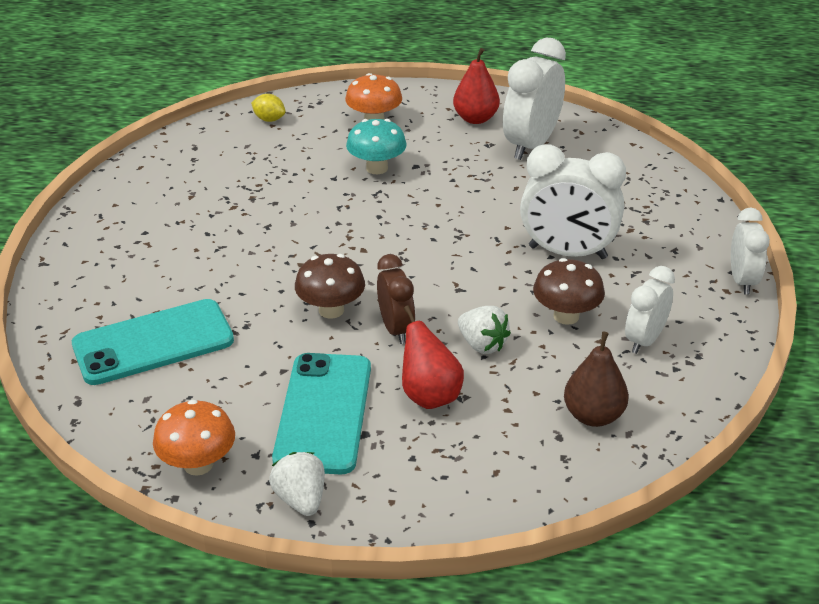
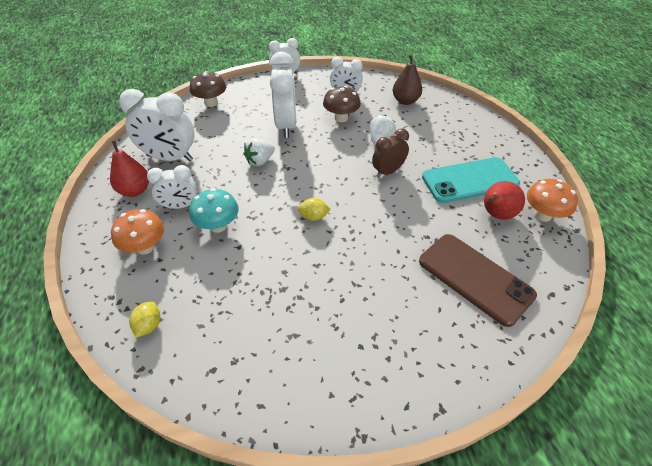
camera: 110 degrees left, 10 degrees up
turquoise phone [72,299,234,385] -> brown phone [419,234,537,327]
white strawberry [269,452,325,516] -> white strawberry moved to [244,138,275,166]
brown mushroom [295,254,365,319] -> brown mushroom moved to [190,71,226,107]
red pear [402,306,464,409] -> red pear moved to [484,181,525,220]
none -> white clock [147,165,197,209]
none -> yellow lemon [298,198,331,221]

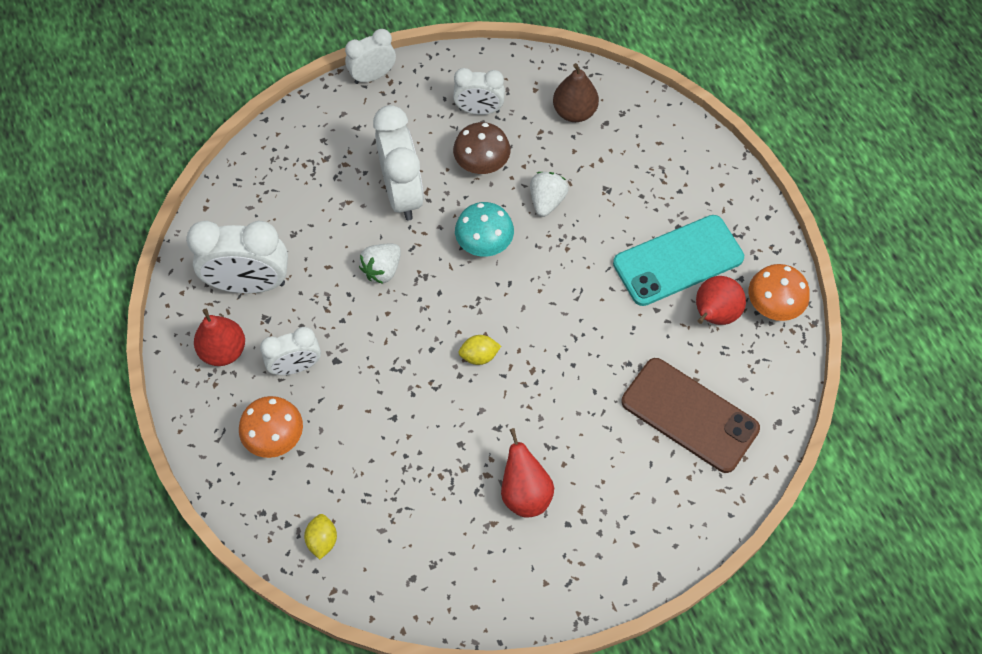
camera: 10 degrees left, 15 degrees up
turquoise mushroom [189,188,239,233] -> turquoise mushroom moved to [455,202,514,257]
brown mushroom [190,71,226,107] -> none
brown clock [372,128,409,178] -> none
none -> red pear [501,428,554,518]

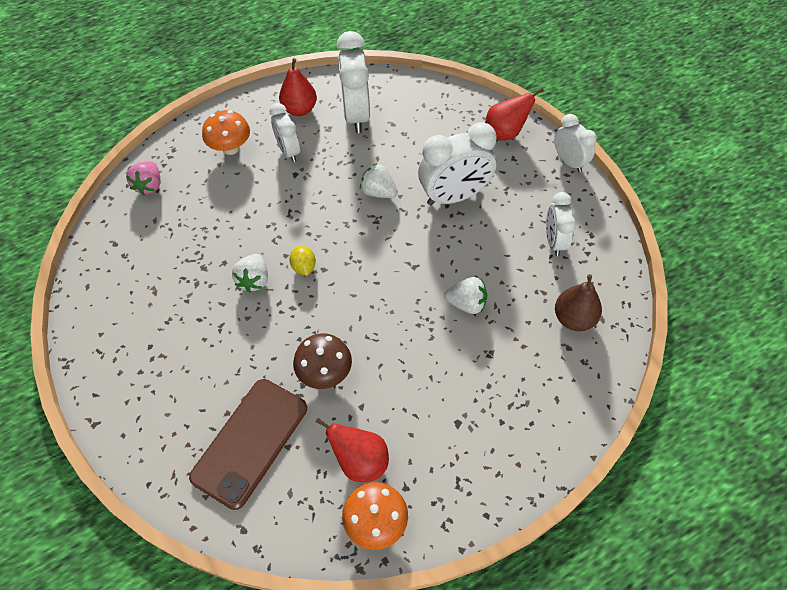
camera: 85 degrees right, 5 degrees down
yellow lemon [304,514,337,560] -> pink strawberry [126,161,161,196]
brown mushroom [453,122,510,174] -> brown mushroom moved to [293,333,352,389]
turquoise mushroom [455,202,514,257] -> none
red pear [501,428,554,518] -> red pear moved to [485,88,544,141]
turquoise phone [613,215,744,306] -> none
none -> white strawberry [232,254,268,292]

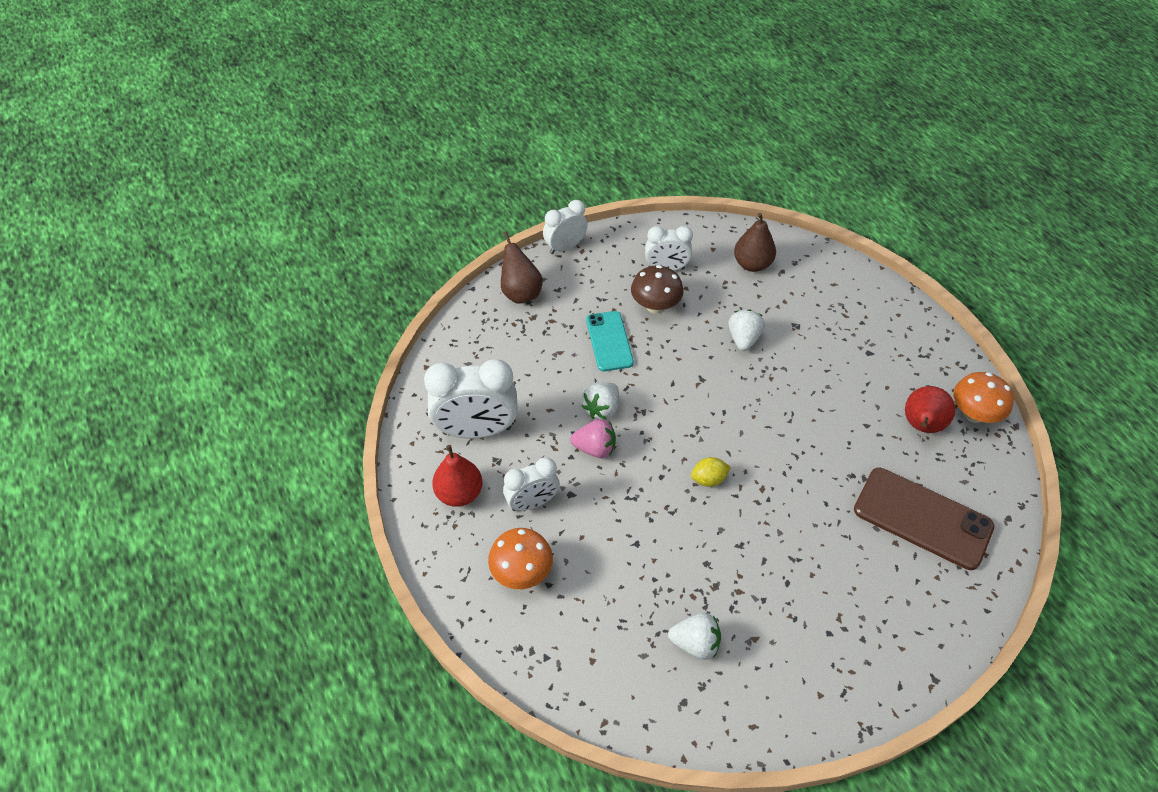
camera: 90 degrees left, 5 degrees down
pink strawberry [126,161,161,196] -> pink strawberry moved to [570,419,616,458]
white strawberry [232,254,268,292] -> white strawberry moved to [668,613,721,660]
brown mushroom [293,333,352,389] -> brown mushroom moved to [631,265,684,314]
white clock [418,122,496,206] -> turquoise phone [586,311,634,371]
red pear [485,88,544,141] -> brown pear [501,232,543,304]

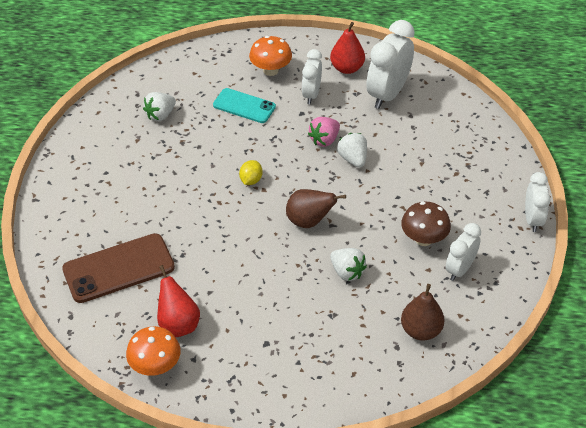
camera: 125 degrees right, 5 degrees down
brown pear [501,232,543,304] -> brown pear moved to [286,189,346,228]
turquoise phone [586,311,634,371] -> turquoise phone moved to [213,88,276,123]

